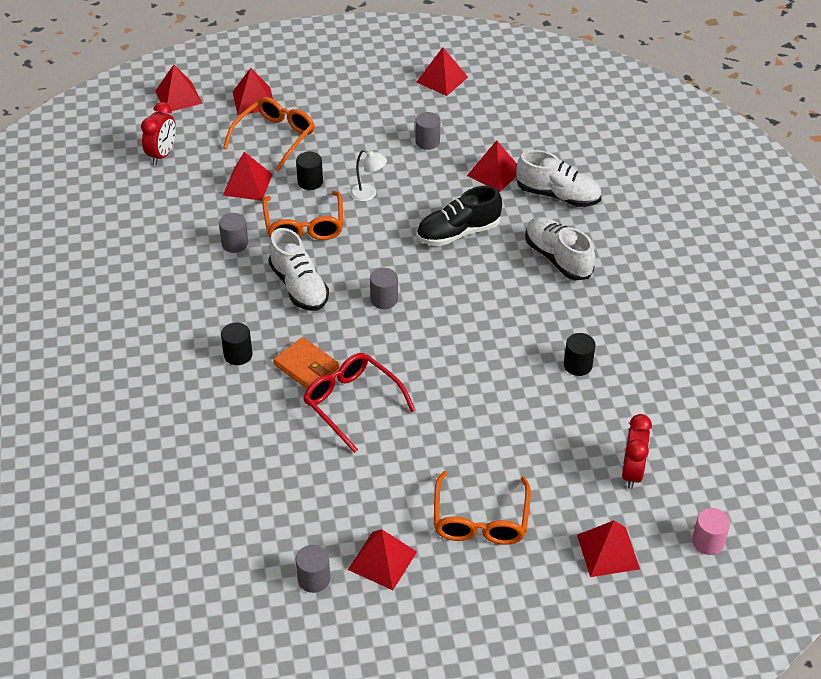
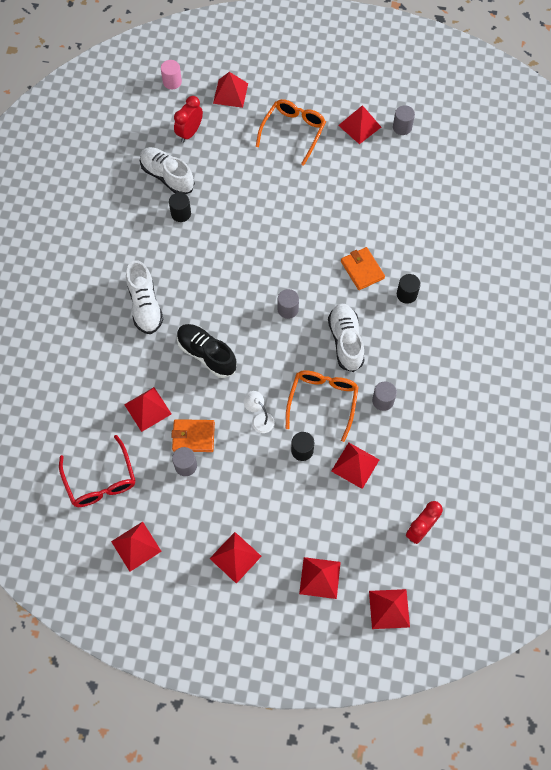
camera: 160 degrees left, 20 degrees up
orange glasses [223,97,315,171] -> none
red glasses [303,353,415,453] -> red glasses moved to [59,435,135,507]
black shoe [417,186,502,246] -> black shoe turned 135 degrees counterclockwise [177,324,237,378]
white shoe [516,150,601,207] -> white shoe moved to [140,147,195,194]
none -> orange wallet [171,419,215,452]
none -> red pyramid [209,532,262,584]

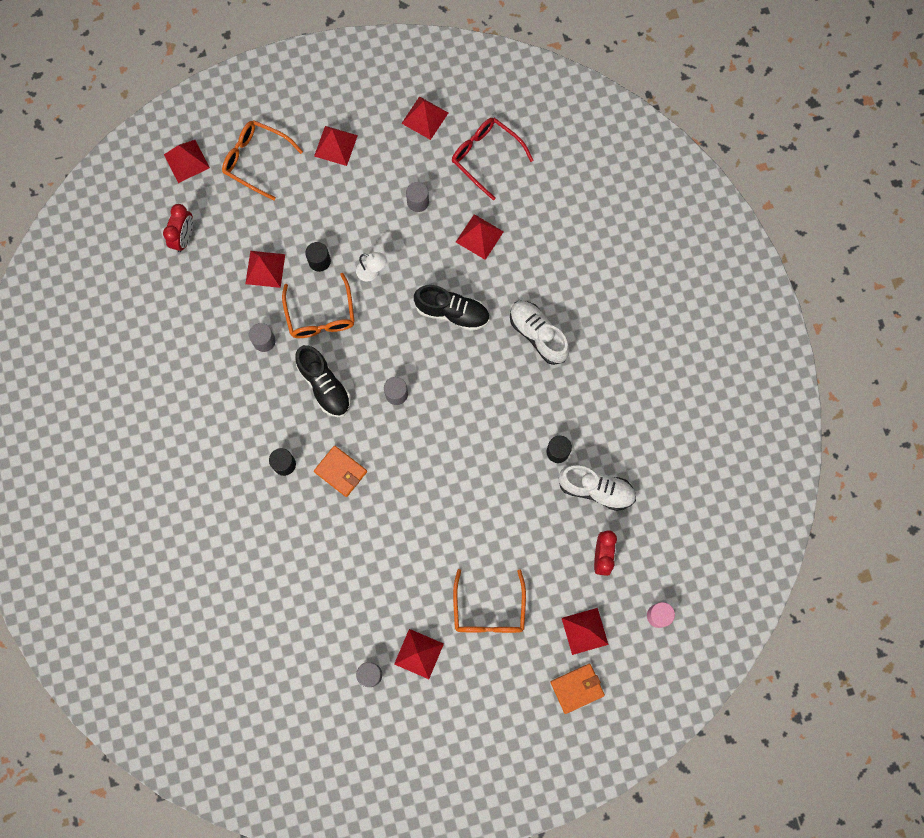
camera: 155 degrees right, 10 degrees up
orange wallet [171,419,215,452] -> orange wallet moved to [550,664,605,714]
red pyramid [299,557,341,599] -> orange glasses [222,120,303,200]
white shoe [328,304,365,372] -> black shoe [295,345,351,417]

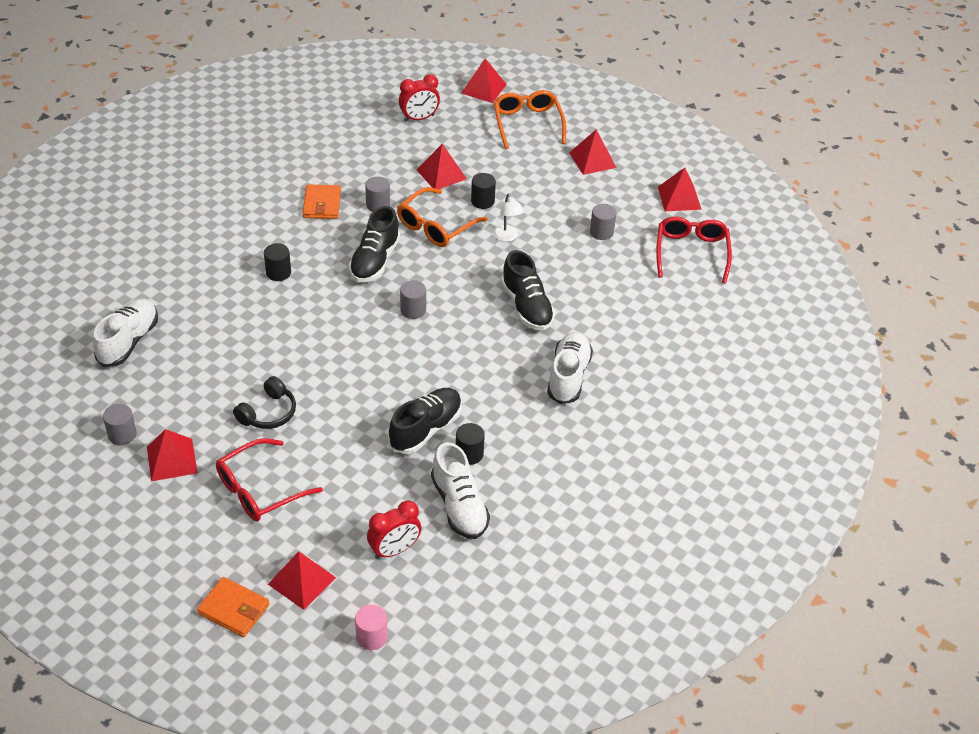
camera: 50 degrees right, 30 degrees down
orange wallet [314,446,367,497] -> orange wallet moved to [303,184,341,219]
orange glasses [453,569,526,633] -> red glasses [216,438,323,521]
red pyramid [456,214,504,260] -> none
none -> white shoe [93,299,158,367]
none -> black headphones [233,376,296,429]
none -> black shoe [388,388,462,454]

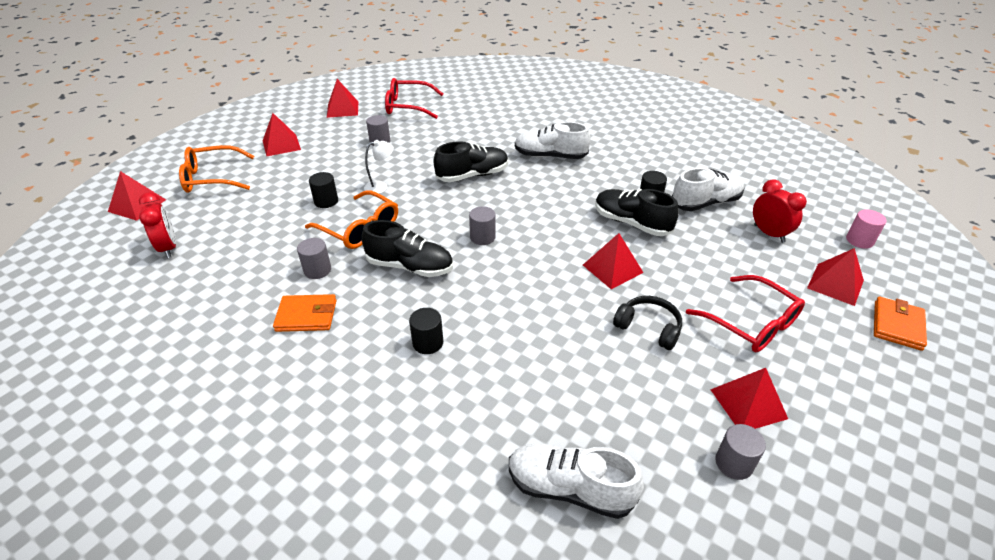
camera: 90 degrees left, 5 degrees down
red pyramid [417,144,467,189] -> red pyramid moved to [583,233,644,289]

